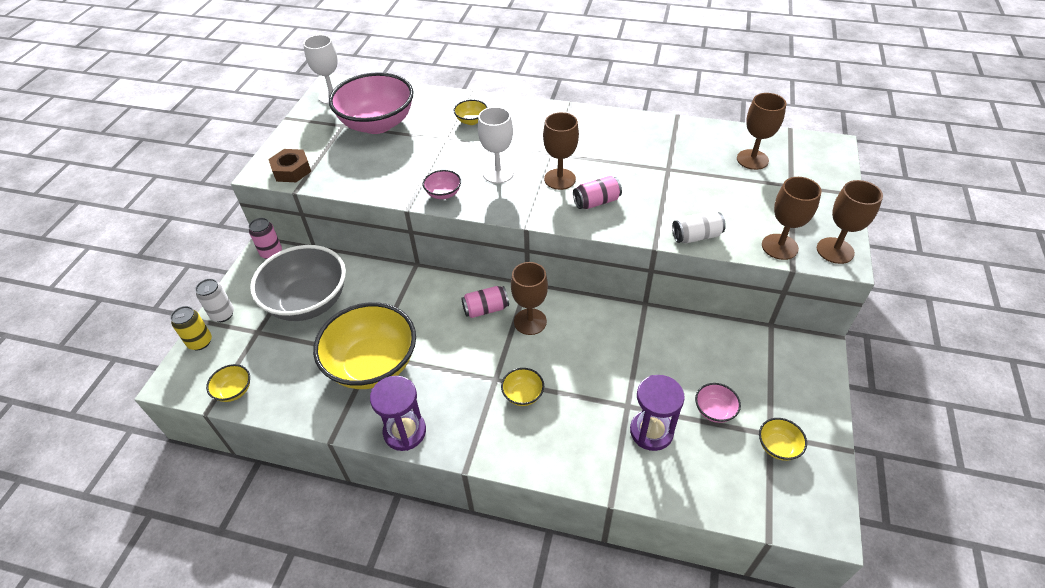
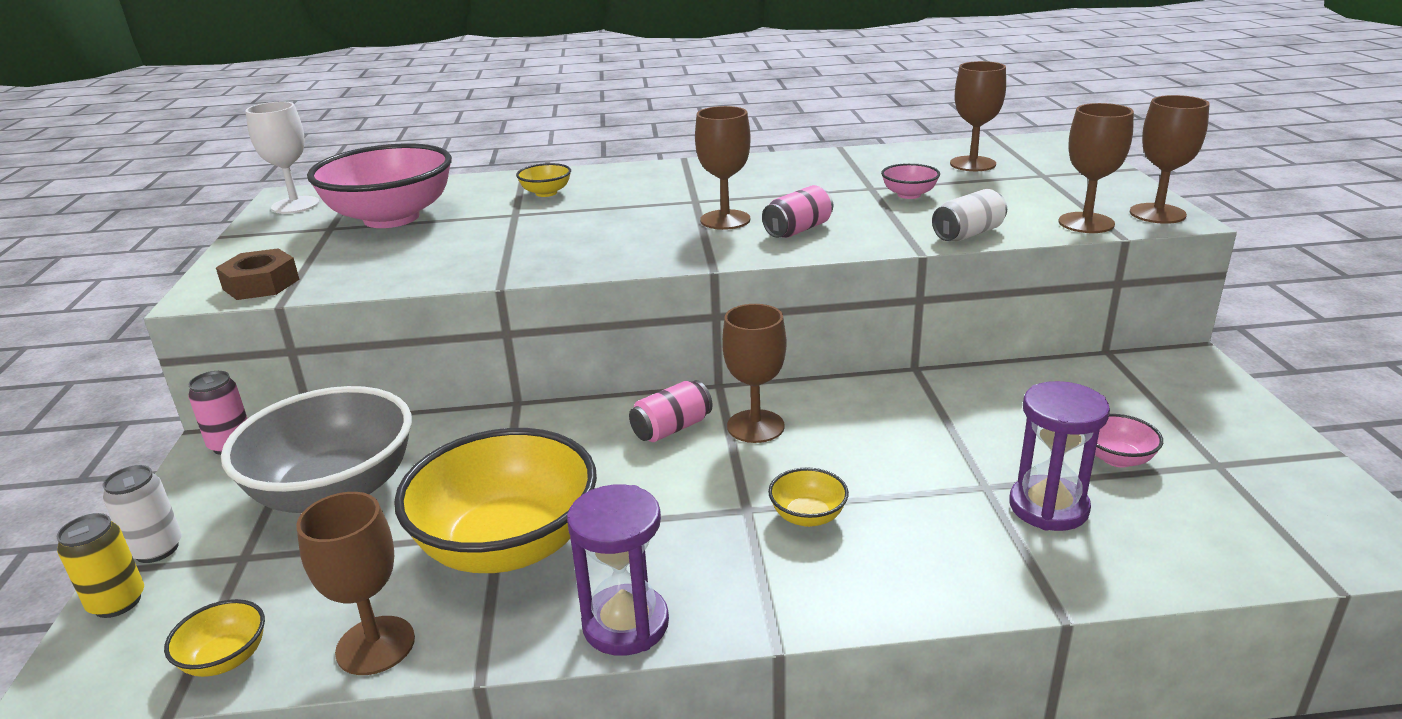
camera: 20 degrees left, 20 degrees down
pink bowl [423,170,461,199] -> pink bowl moved to [881,163,940,199]
white goblet [478,107,514,184] -> none
yellow bowl [759,418,807,461] -> none
none -> brown goblet [296,492,415,675]

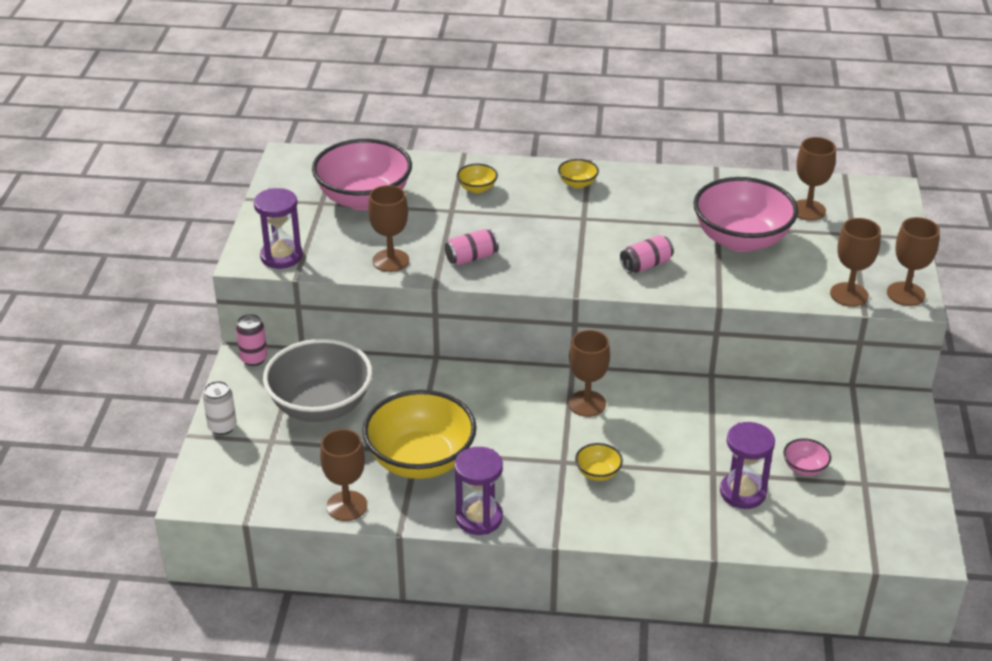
camera: 10 degrees right, 10 degrees up
yellow can [57,513,144,618] -> none
yellow bowl [164,599,265,677] -> yellow bowl moved to [558,159,599,188]
brown nut [216,248,299,300] -> purple hourglass [254,188,303,269]
white goblet [245,102,320,214] -> none
pink can [629,380,712,442] -> pink can moved to [445,229,499,265]
brown goblet [695,106,751,230] -> brown goblet moved to [368,185,409,272]
pink bowl [881,163,940,199] -> pink bowl [693,177,798,252], size x2.39
white can [932,189,1007,242] -> none

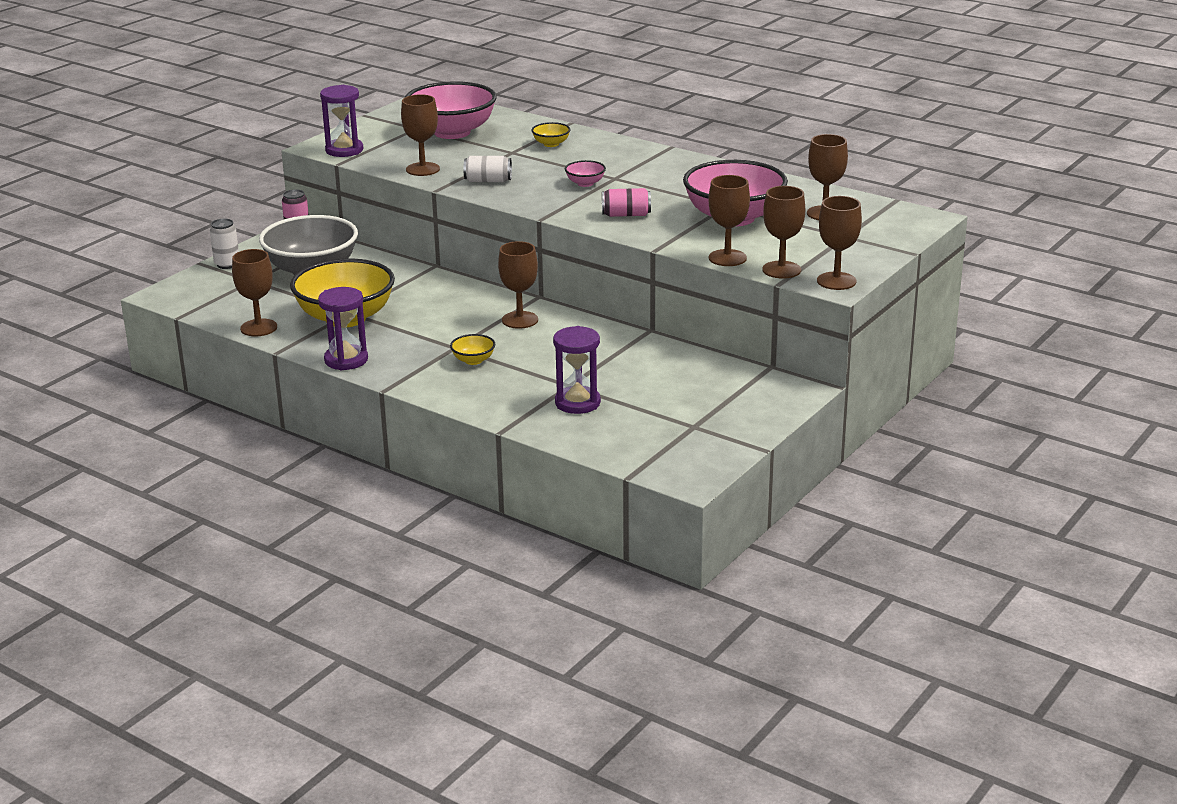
camera: 30 degrees right, 10 degrees down
pink can [445,229,499,265] -> white can [464,156,512,182]
yellow bowl [558,159,599,188] -> none
pink bowl [783,438,831,476] -> pink bowl moved to [565,160,606,187]
none -> brown goblet [709,175,750,266]

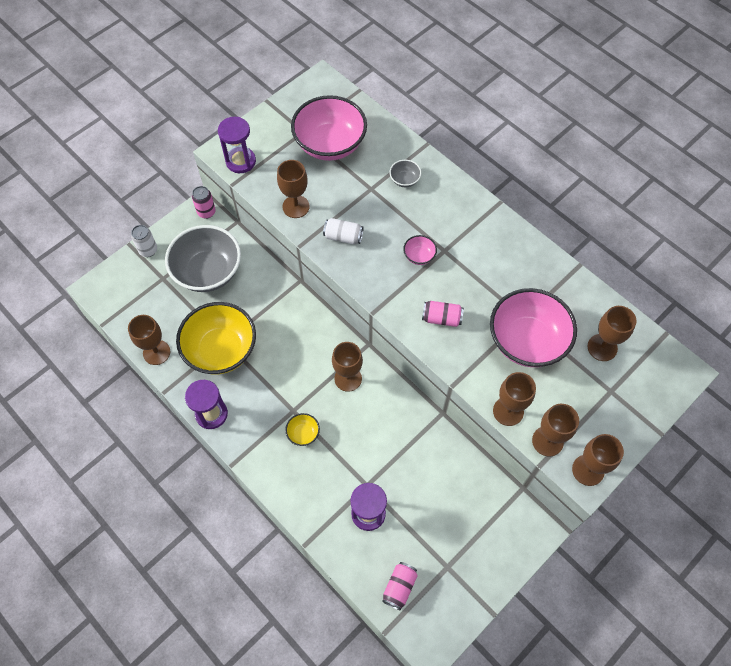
camera: 10 degrees right, 35 degrees up
yellow bowl [531,122,570,147] -> grey bowl [389,160,421,187]
none -> pink can [382,562,418,610]

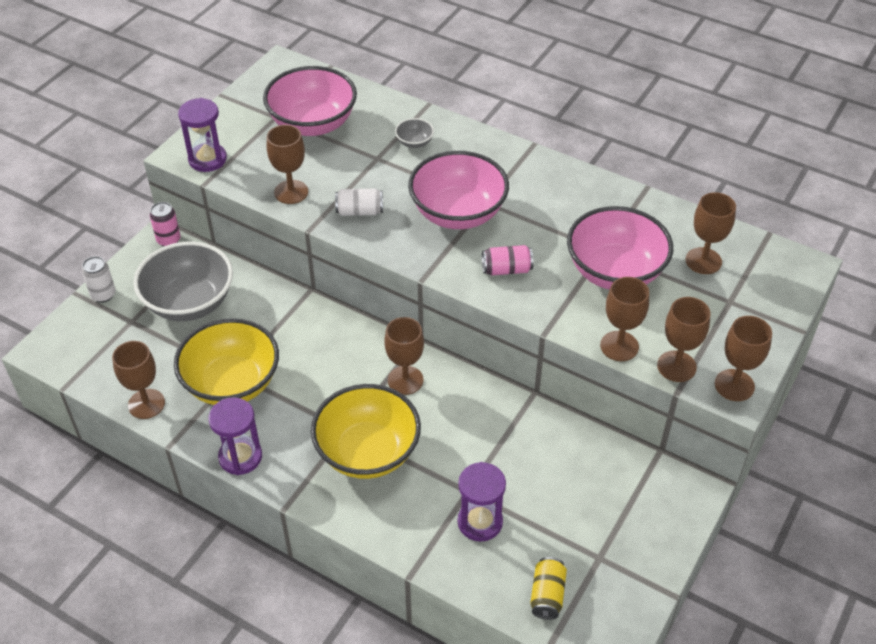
camera: 15 degrees left, 15 degrees down
yellow bowl [285,413,320,446] -> yellow bowl [311,384,421,479], size x2.39
pink can [382,562,418,610] -> yellow can [530,557,567,620]
pink bowl [403,235,437,265] -> pink bowl [408,151,509,229], size x2.39

